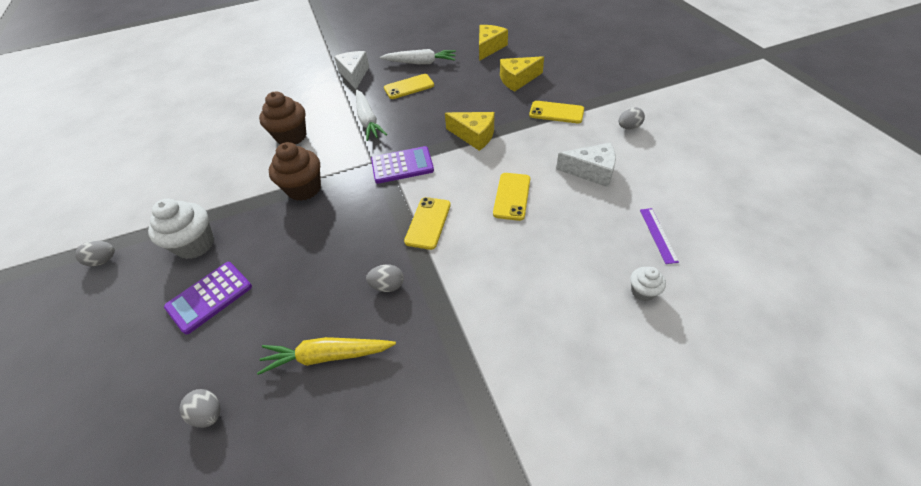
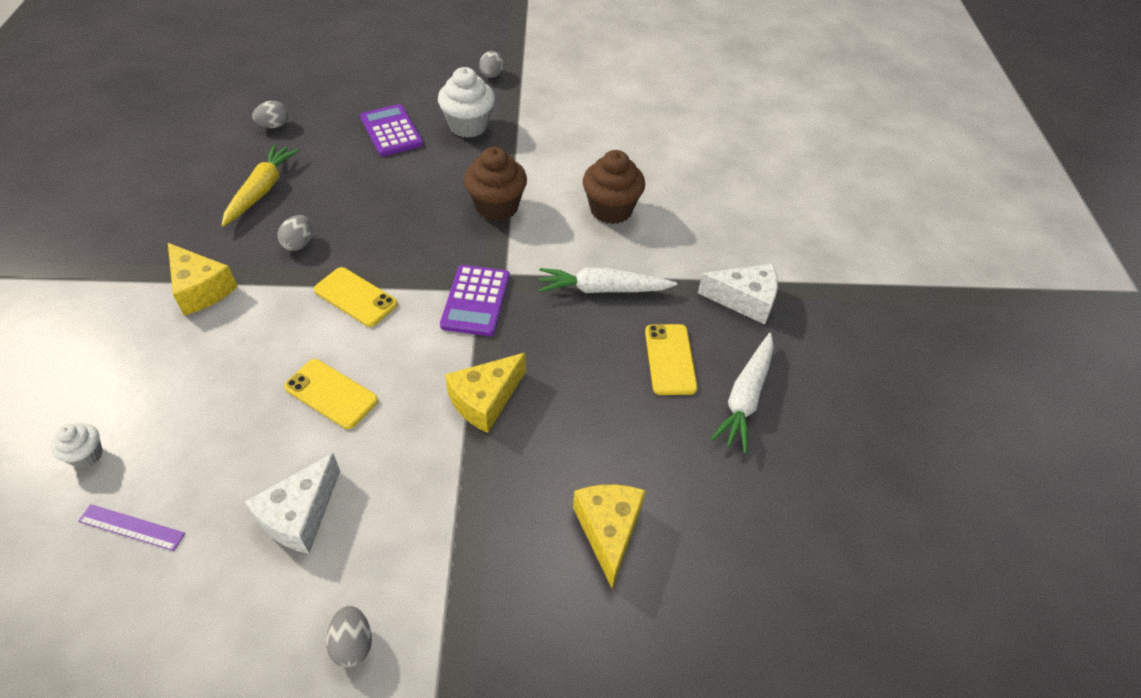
camera: 105 degrees right, 0 degrees up
yellow cheese [479,25,508,61] -> yellow cheese moved to [168,243,238,315]
yellow phone [529,101,584,123] -> none

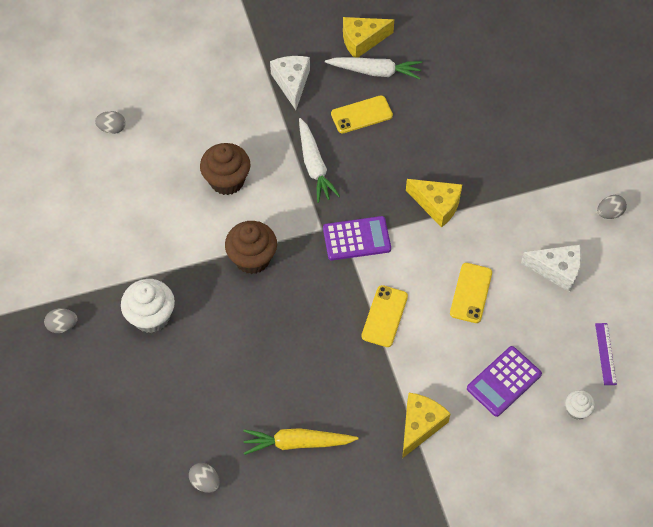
camera: 105 degrees left, 10 degrees up
grey egg [277,215,312,251] -> grey egg moved to [95,111,126,134]
purple calculator [360,104,423,156] -> purple calculator moved to [467,346,542,417]
yellow cheese [573,485,646,588] -> yellow cheese moved to [343,17,394,57]

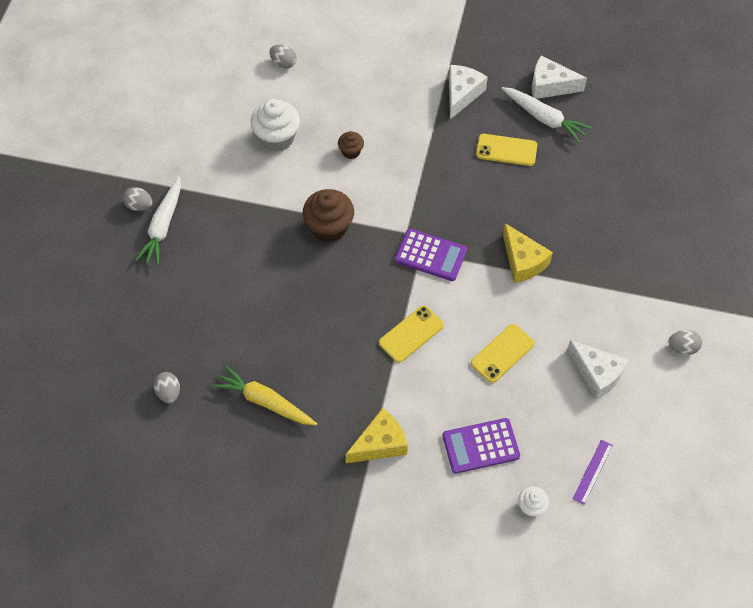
camera: 30 degrees right, 0 degrees up
white cupcake [121,279,175,333] -> white cupcake moved to [250,99,300,152]
brown cupcake [200,143,250,195] -> brown cupcake [338,131,364,159], size x0.53
white carrot [299,118,340,203] -> white carrot moved to [135,177,181,266]
yellow cheese [343,17,394,57] -> white cheese [532,55,587,99]

